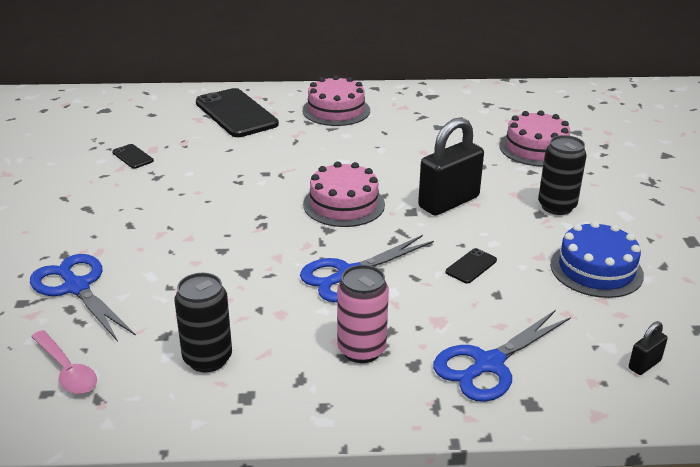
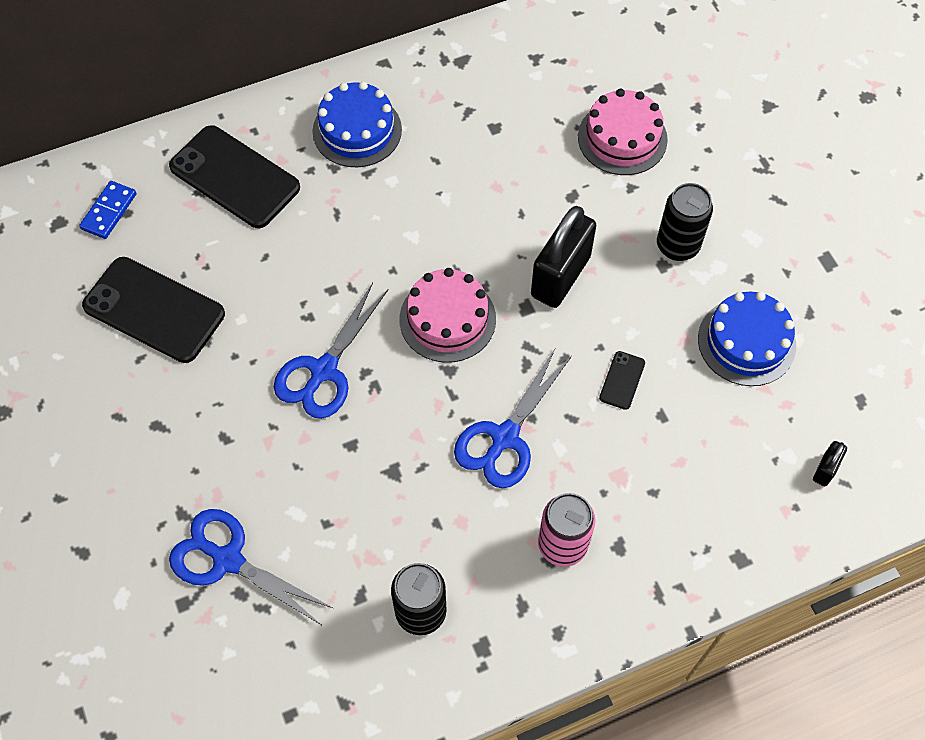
camera: 20 degrees left, 30 degrees up
pink spoon [31,330,97,394] -> none
black phone [112,144,154,169] -> black phone [82,257,225,363], size x2.31
pink cake [302,75,370,126] -> blue cake [312,81,402,167]
blue scissors [433,310,571,402] -> blue scissors moved to [274,283,388,419]
none -> blue domino [79,181,137,239]

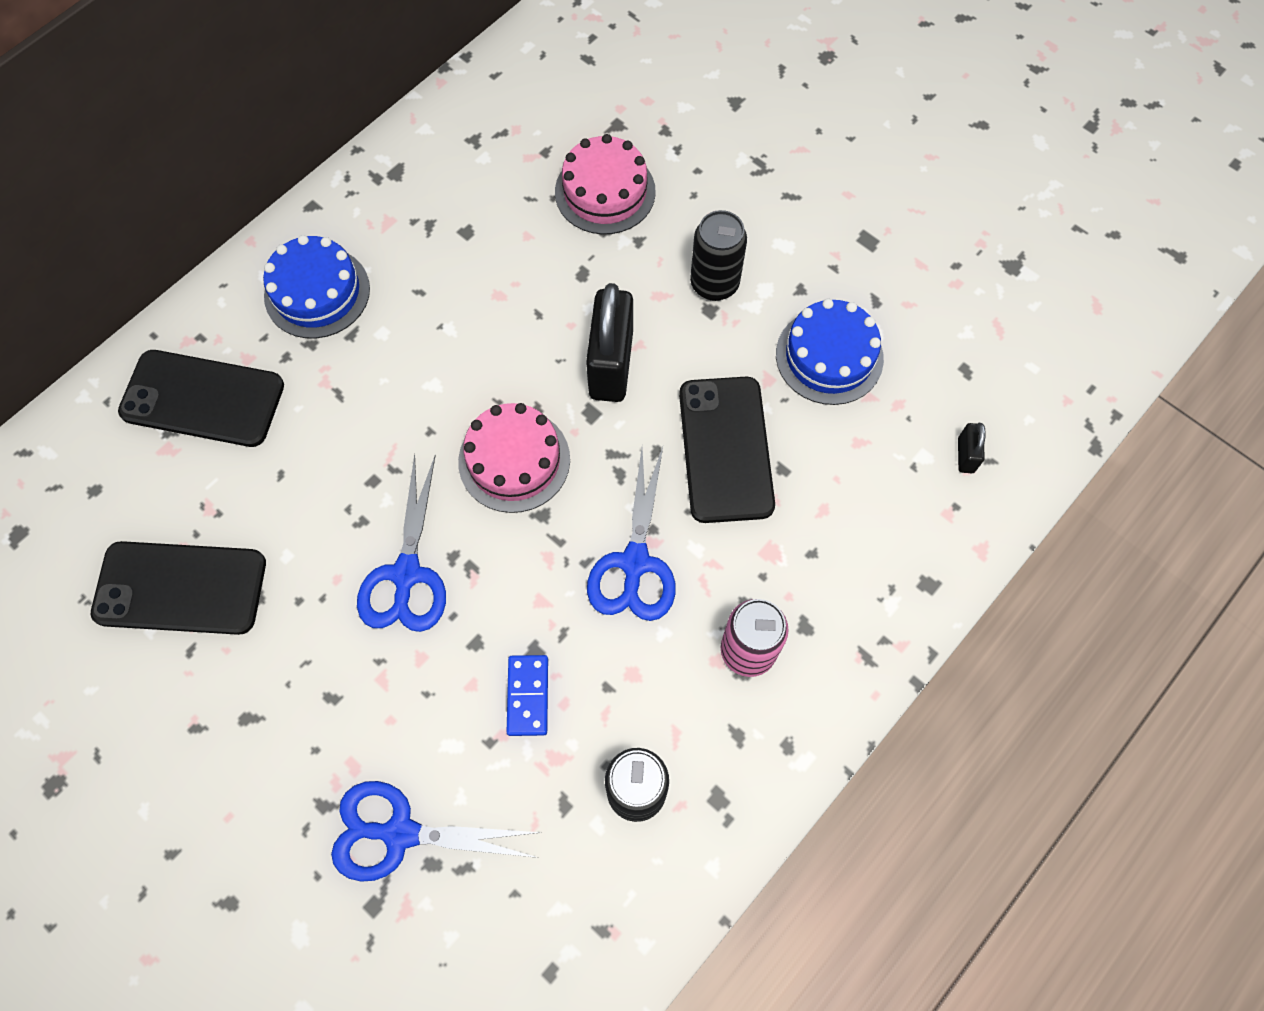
camera: 25 degrees left, 5 degrees up
blue domino [79,181,137,239] -> blue domino moved to [507,655,548,736]
black phone [599,351,645,410] -> black phone [679,377,775,523], size x2.31

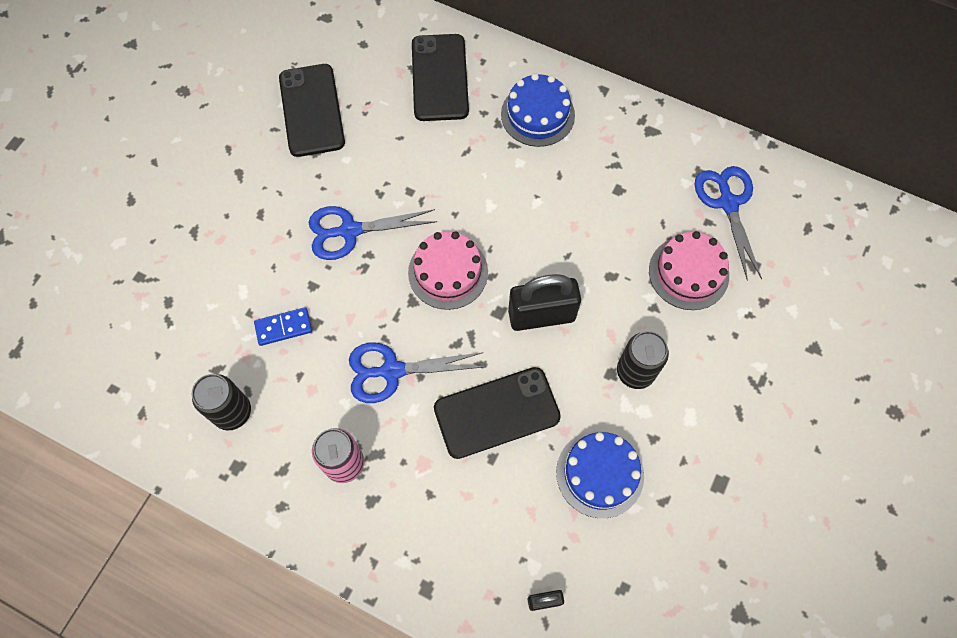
camera: 75 degrees right, 0 degrees up
blue scissors [331,781,542,882] -> blue scissors moved to [694,166,762,281]

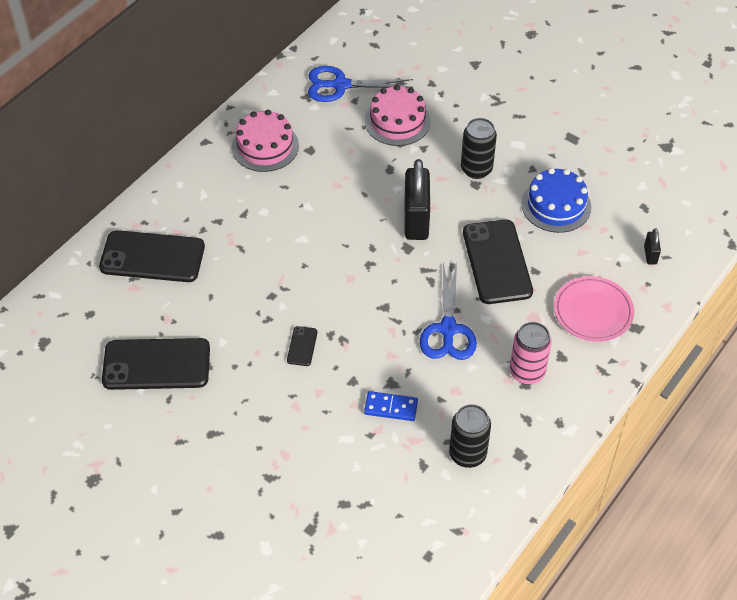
camera: 80 degrees left, 15 degrees down
blue domino [254,307,312,346] -> blue domino turned 75 degrees counterclockwise [364,391,418,421]
blue scissors [308,206,437,260] -> black phone [287,326,317,366]
pink cake [408,231,488,310] -> pink cake moved to [232,110,299,172]
blue cake [501,73,575,147] -> none
none -> pink plate [554,276,634,342]

